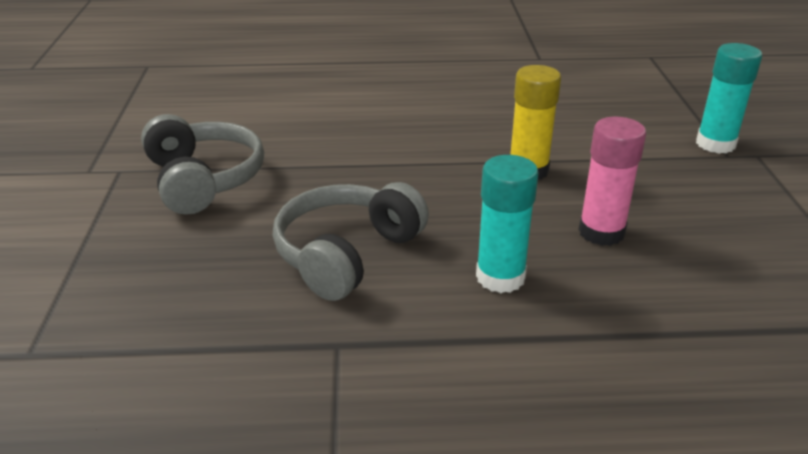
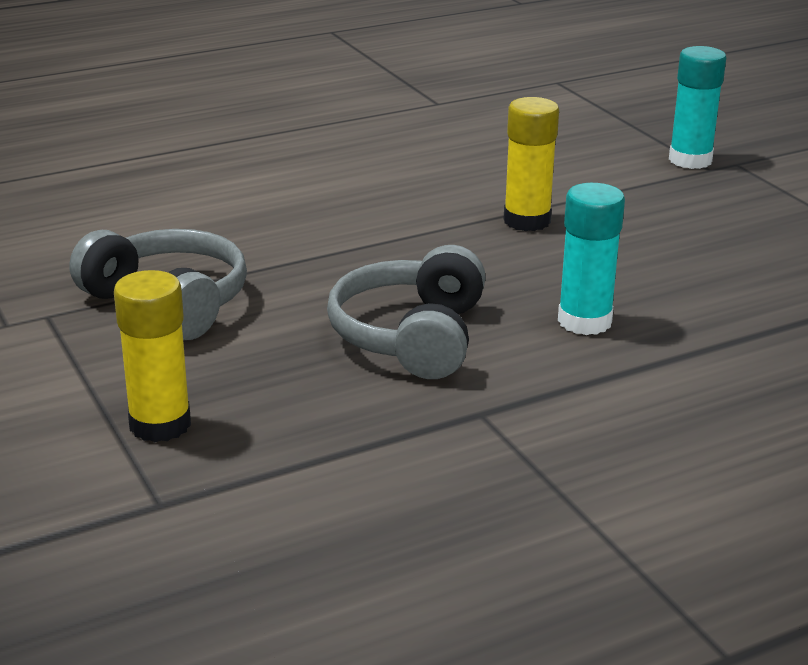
camera: 25 degrees left, 5 degrees down
pink glue stick [578,117,646,246] -> none
none -> yellow glue stick [114,270,191,442]

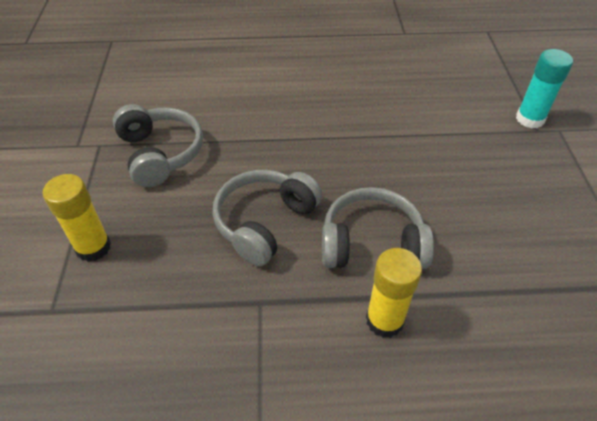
camera: 25 degrees right, 20 degrees up
yellow glue stick [504,97,559,231] -> yellow glue stick moved to [366,248,422,338]
turquoise glue stick [558,183,625,335] -> grey headphones [322,187,434,269]

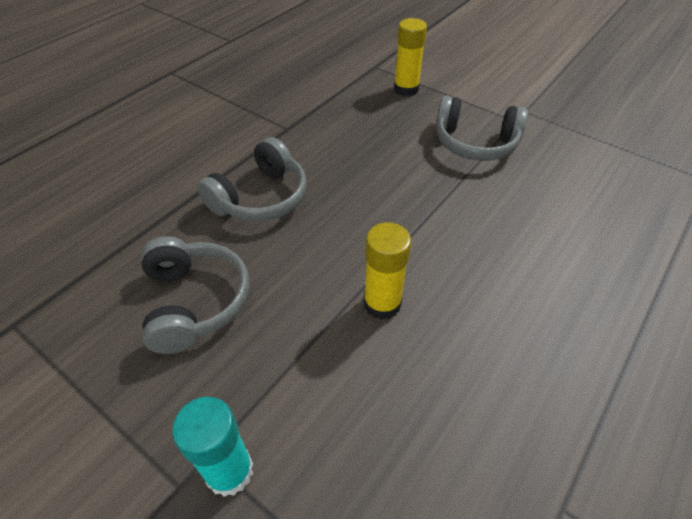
camera: 130 degrees right, 0 degrees up
grey headphones [212,170,322,266] -> grey headphones moved to [141,236,250,354]
yellow glue stick [366,248,422,338] -> yellow glue stick moved to [363,222,411,320]

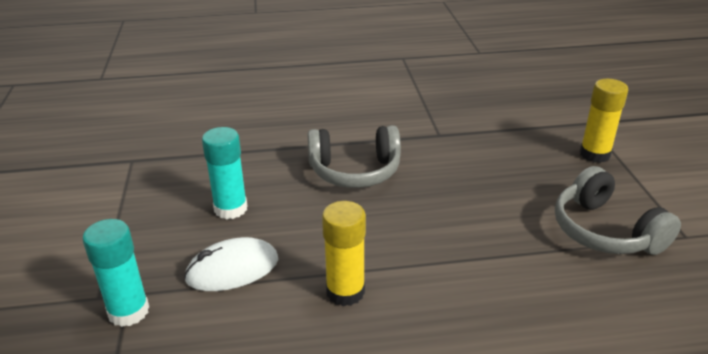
camera: 45 degrees right, 15 degrees down
grey headphones [141,236,250,354] -> turquoise glue stick [202,127,247,219]
none -> white mouse [184,237,278,291]

